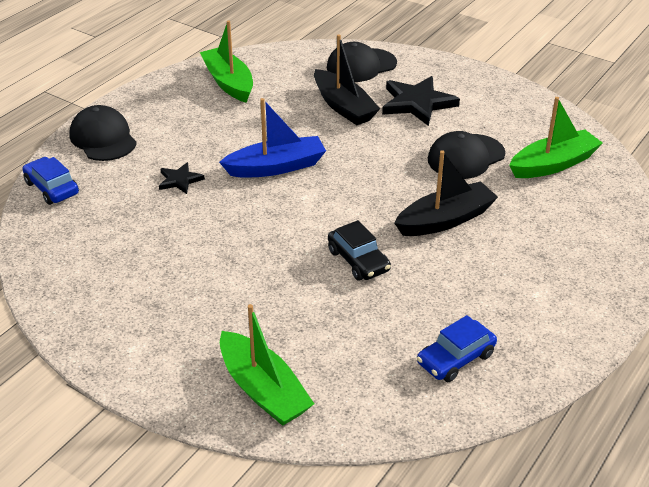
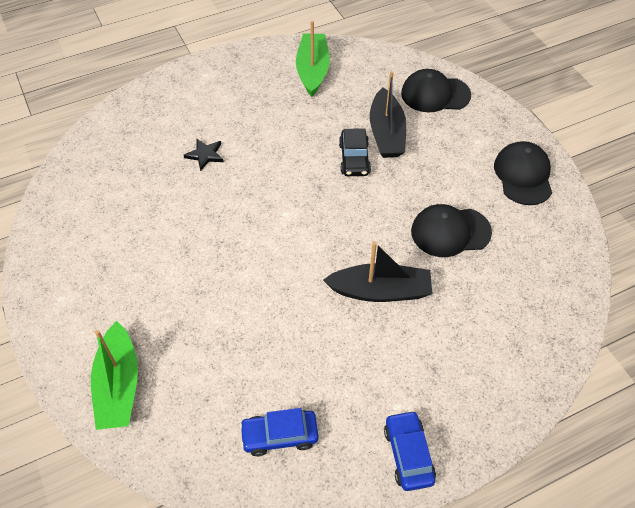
camera: 30 degrees right, 15 degrees up
blue car [22,157,79,205] -> blue car moved to [384,410,436,491]
black cap [69,105,137,161] -> black cap moved to [494,141,552,205]
blue boat [219,98,326,177] -> none
black car [328,220,391,281] -> black car moved to [339,128,371,176]
black star [382,76,460,126] -> none
green boat [509,97,603,178] -> none

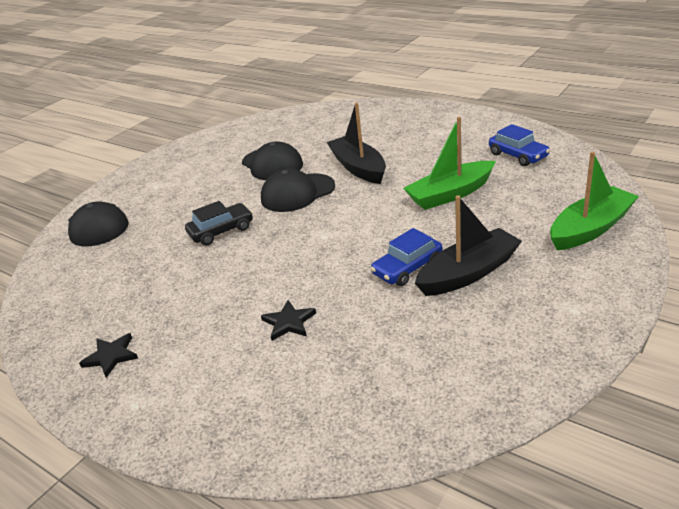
camera: 115 degrees left, 20 degrees down
green boat [296,21,330,97] -> green boat moved to [403,117,496,210]
black boat [370,71,406,158] -> black boat moved to [415,195,522,296]
blue car [384,410,436,491] -> blue car moved to [370,228,443,286]
black cap [494,141,552,205] -> black cap moved to [261,169,335,212]
none -> black star [79,333,138,378]

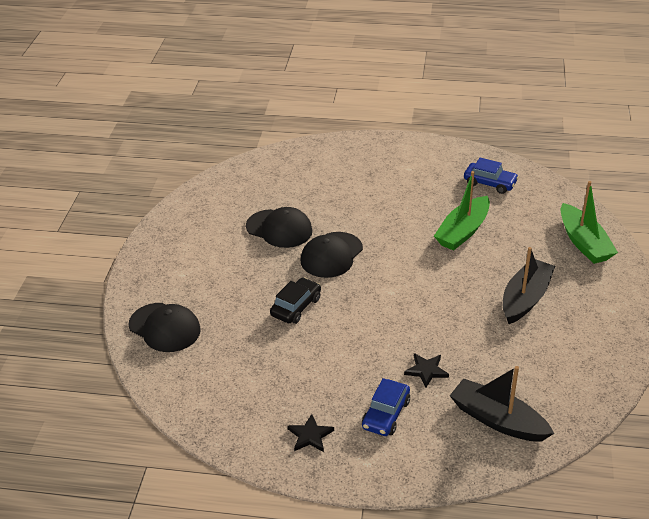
camera: 30 degrees left, 5 degrees up
black boat [326,102,386,184] -> black boat moved to [450,366,554,442]
blue car [370,228,443,286] -> blue car moved to [362,378,410,436]
green boat [550,152,639,251] -> green boat turned 135 degrees clockwise [561,181,618,264]

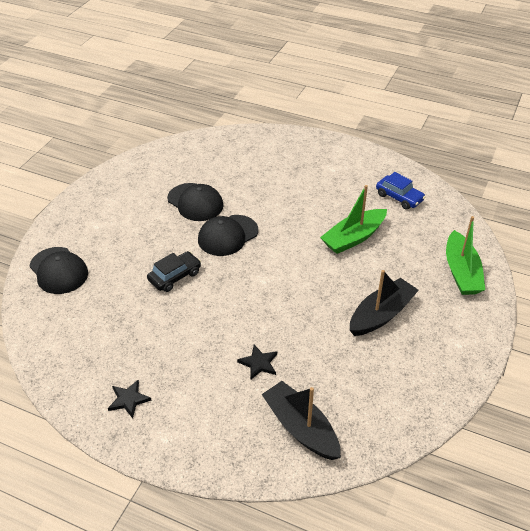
camera: 15 degrees right, 5 degrees up
blue car [362,378,410,436] -> none

